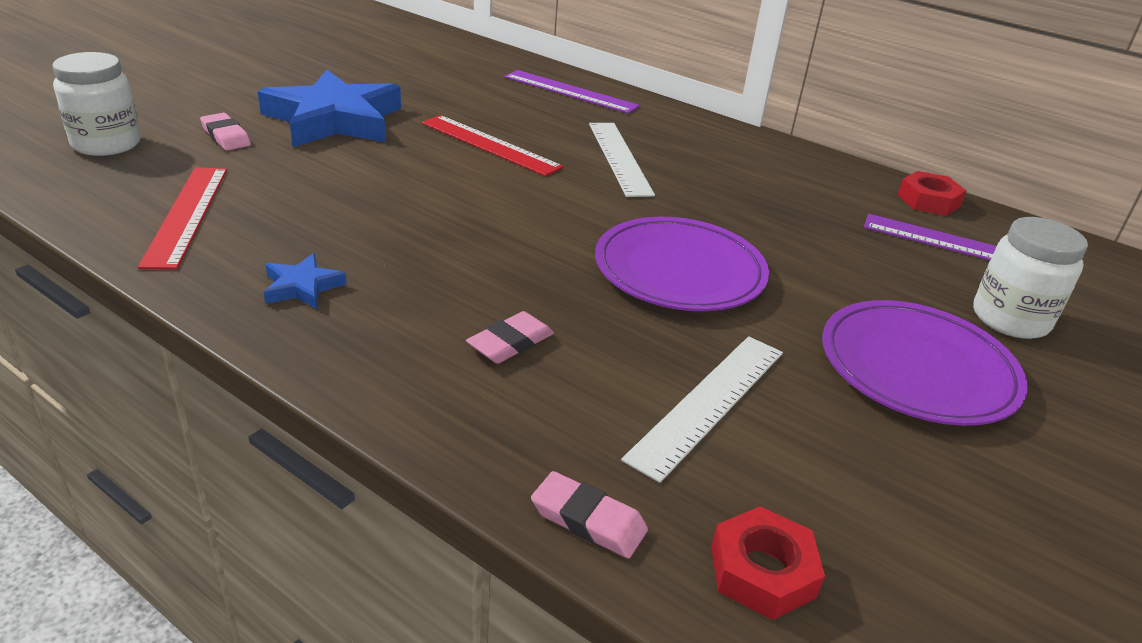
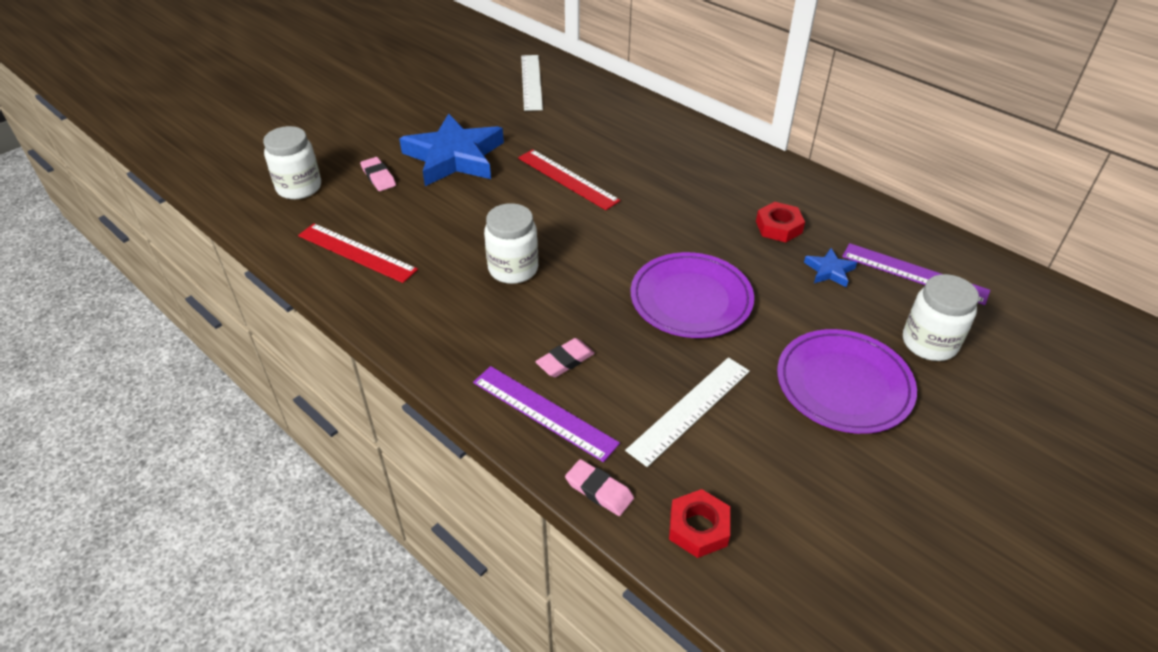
camera: 10 degrees right, 10 degrees up
red ruler [138,168,227,270] -> red ruler turned 60 degrees counterclockwise [298,223,418,283]
blue star [264,253,347,309] -> blue star moved to [804,248,857,287]
purple ruler [505,70,640,114] -> purple ruler moved to [473,366,620,462]
white ruler [589,123,655,197] -> white ruler moved to [521,55,543,111]
red nut [898,171,967,216] -> red nut moved to [756,202,805,242]
none -> white jar [484,203,538,284]

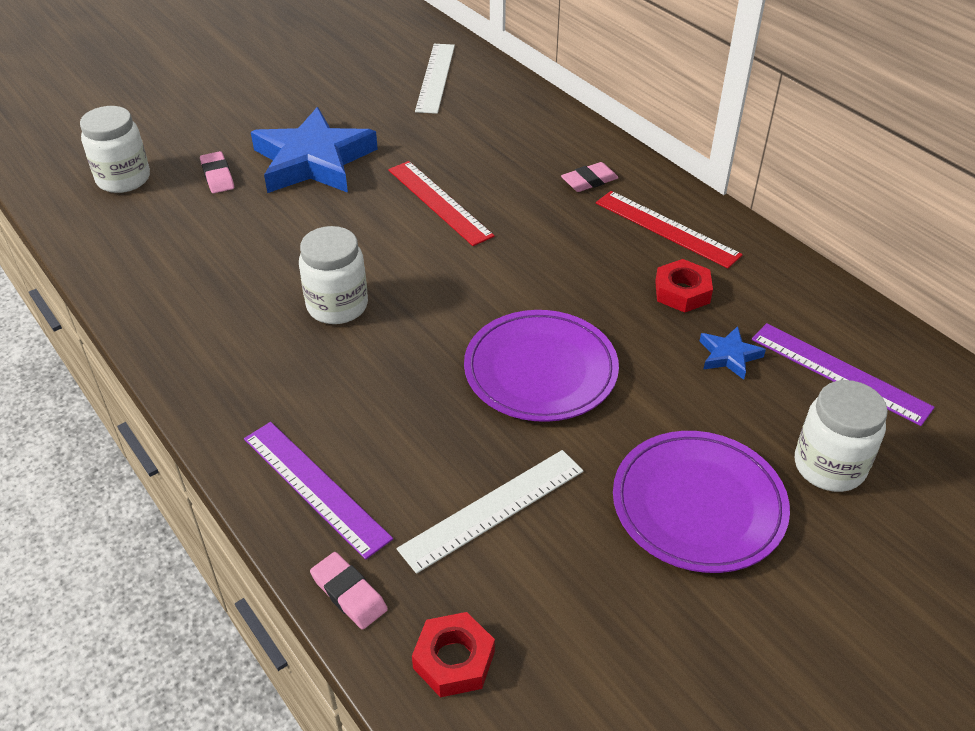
camera: 10 degrees right, 0 degrees up
red ruler [298,223,418,283] -> red ruler moved to [596,191,743,269]
pink eraser [535,338,595,377] -> pink eraser moved to [561,162,619,192]

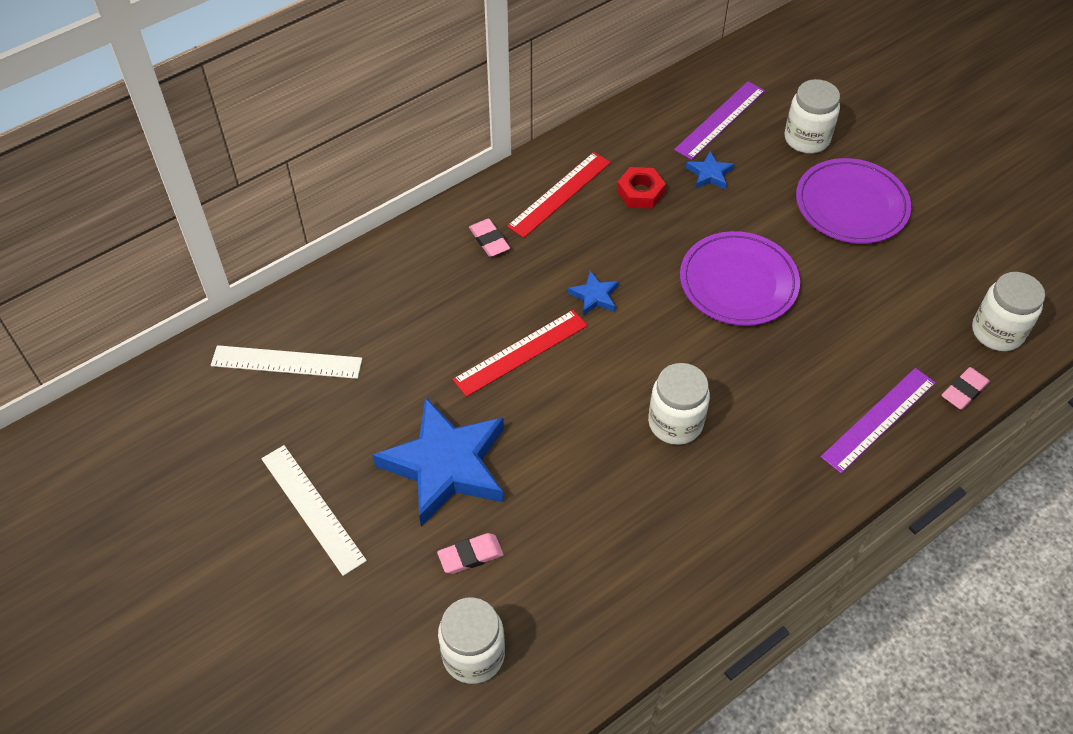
camera: 90 degrees left, 10 degrees up
white ruler [397,450,583,574] -> white ruler moved to [261,445,367,576]
red nut [412,612,495,698] -> white jar [972,272,1045,351]
none -> blue star [568,271,619,316]

